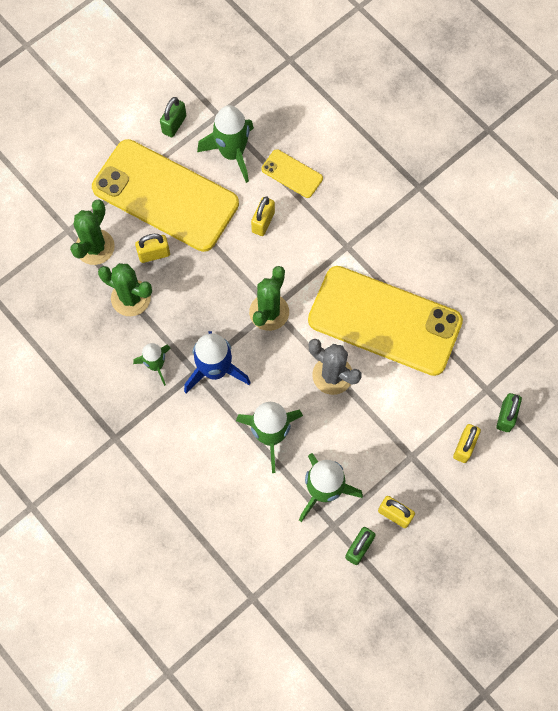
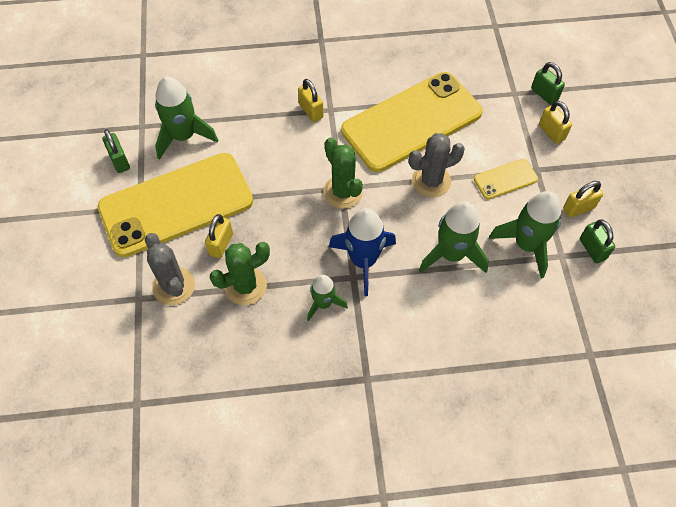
camera: 55 degrees left, 10 degrees down
green cactus [70,200,115,265] -> grey cactus [145,233,195,305]
yellow padlock [251,196,275,236] -> yellow padlock moved to [298,79,323,122]
yellow phone [261,149,323,198] -> yellow phone moved to [474,159,538,199]

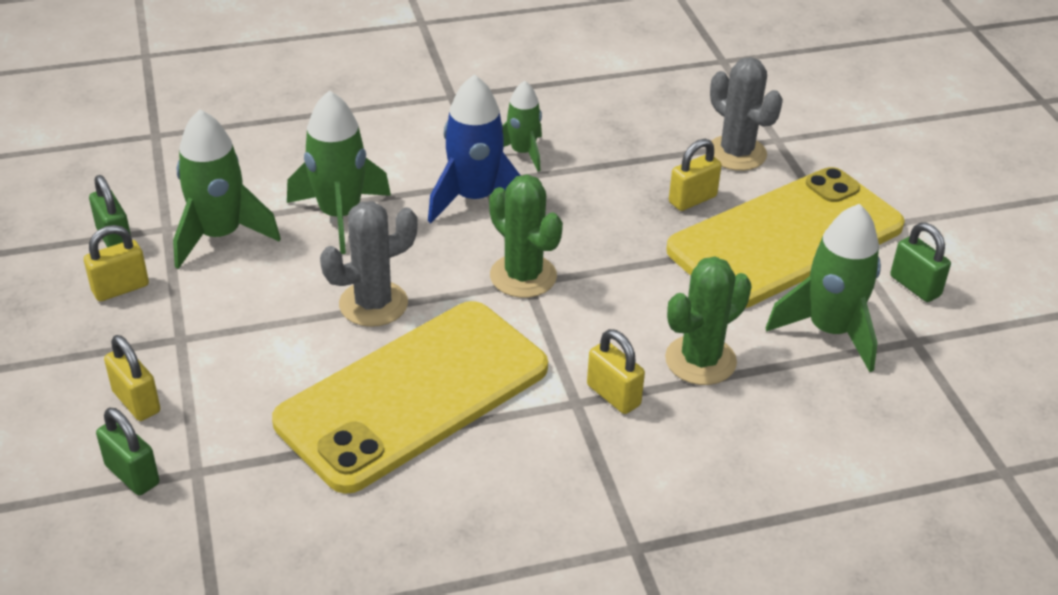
camera: 170 degrees right, 20 degrees down
yellow padlock [205,214,233,258] -> yellow padlock turned 45 degrees clockwise [669,139,722,211]
green cactus [210,242,270,305] -> green cactus moved to [665,257,752,385]
yellow phone [474,159,538,199] -> none

